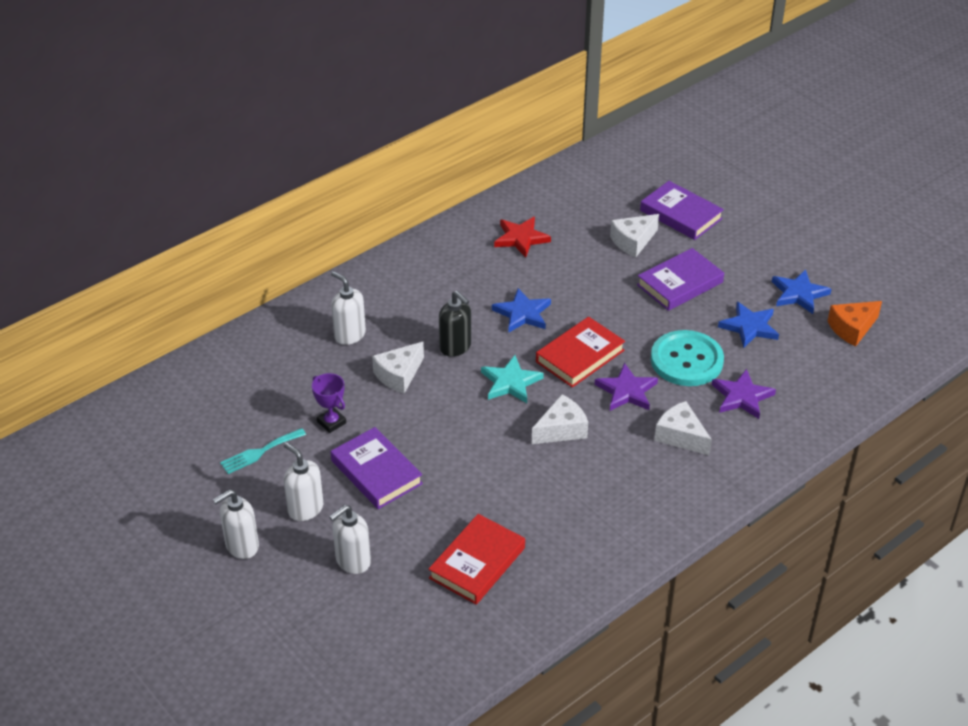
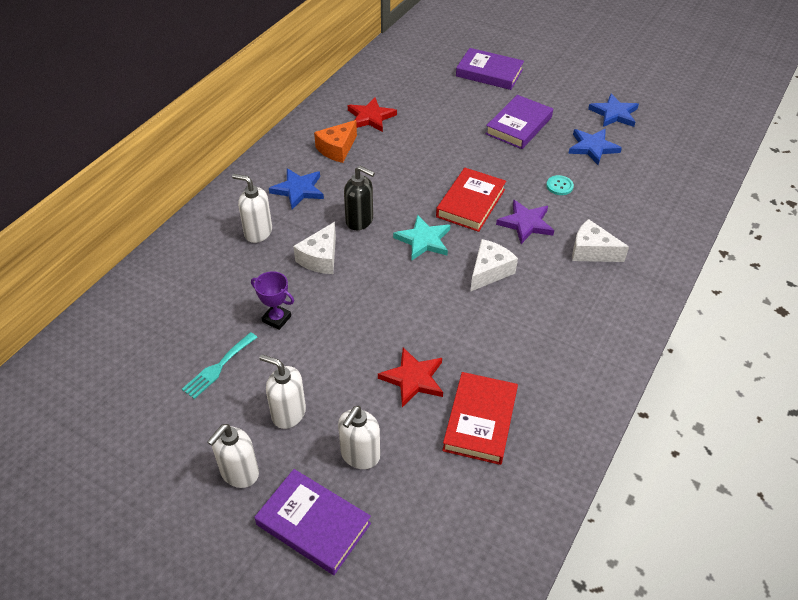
camera: 20 degrees left, 5 degrees up
purple book [331,427,423,509] -> purple book moved to [255,469,371,575]
blue star [492,288,551,333] -> blue star moved to [269,168,324,209]
white cheese [610,214,659,257] -> none
turquoise button [651,330,724,386] -> turquoise button [546,175,574,195], size x0.42
purple star [712,369,776,419] -> none
orange cheese [827,301,882,347] -> orange cheese moved to [314,120,357,163]
none -> red star [378,347,443,407]

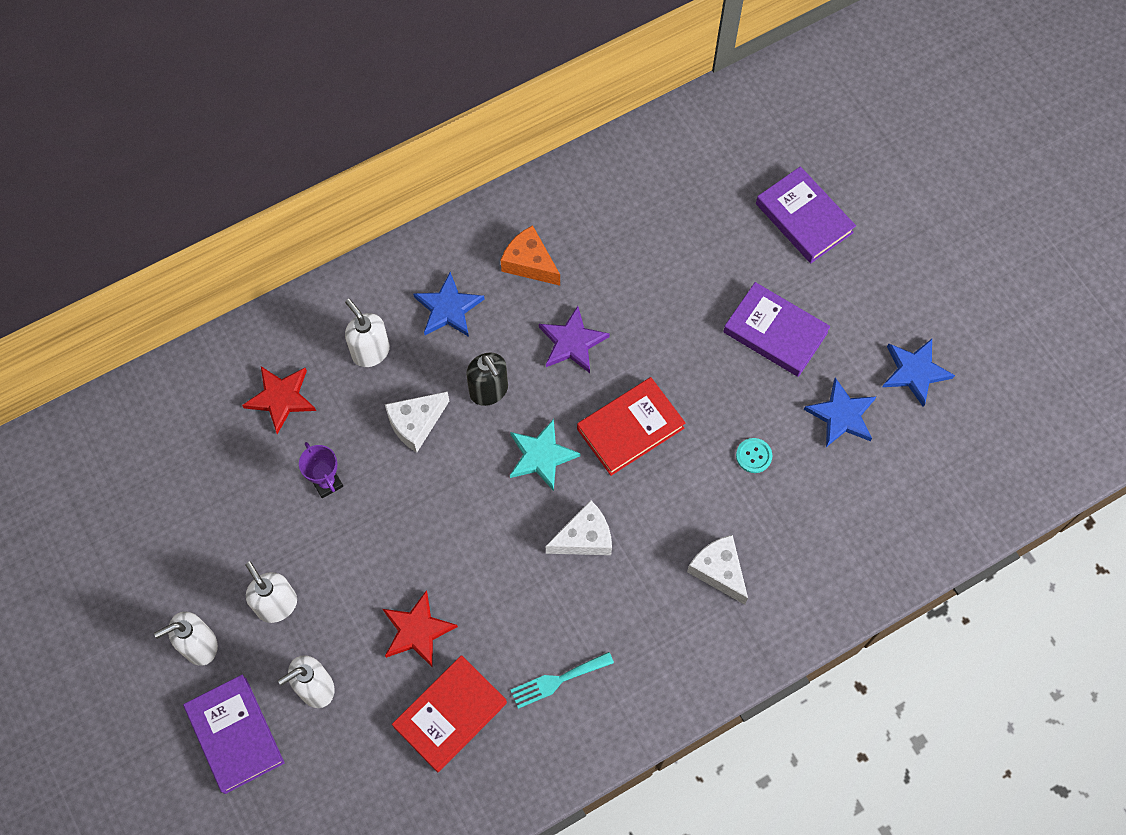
camera: 30 degrees right, 20 degrees up
turquoise fork [182,332,258,399] -> turquoise fork moved to [510,652,614,709]
orange cheese [314,120,357,163] -> orange cheese turned 60 degrees clockwise [501,225,560,286]
red star [348,97,397,132] -> red star moved to [242,366,316,434]
purple book [486,95,553,149] -> purple book turned 60 degrees clockwise [723,282,830,377]
purple star [496,200,554,244] -> purple star moved to [539,306,610,373]

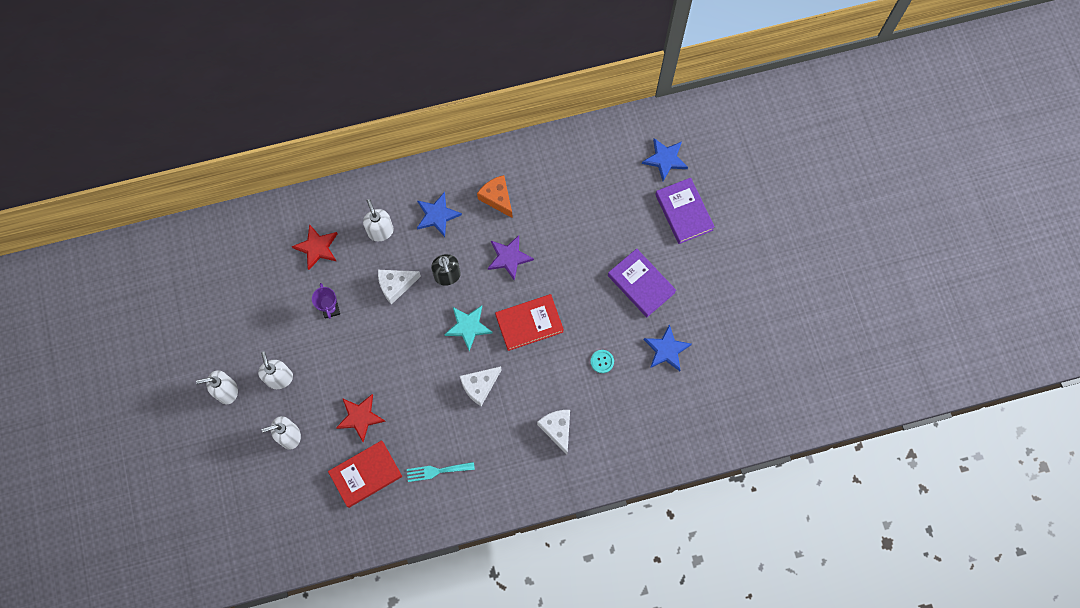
camera: 15 degrees right, 5 degrees up
purple book [183,674,285,794] -> none
white cheese [546,500,612,555] -> white cheese turned 150 degrees clockwise [460,366,502,406]
blue star [883,339,955,407] -> blue star moved to [642,138,688,181]

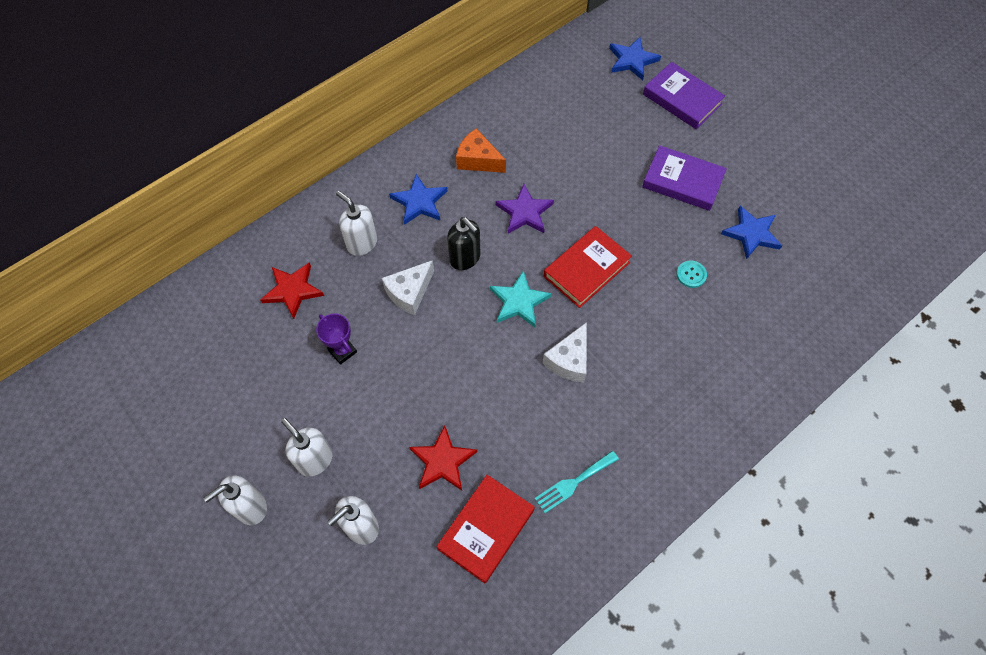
camera: 25 degrees left, 10 degrees down
white cheese [537,410,570,454] -> none

